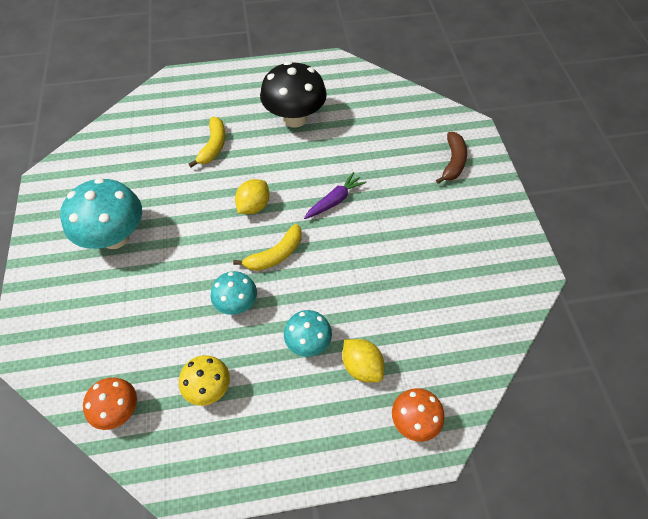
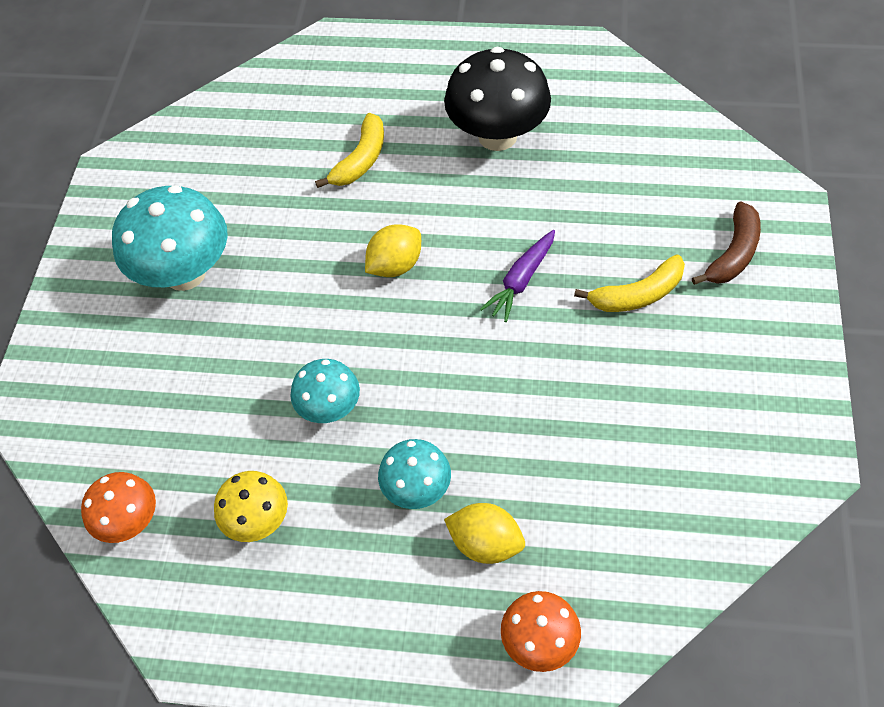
camera: 20 degrees right, 0 degrees up
yellow banana [233,224,302,271] -> yellow banana moved to [574,254,685,312]
purple carrot [304,172,366,219] -> purple carrot turned 150 degrees clockwise [480,230,555,322]
yellow lemon [342,339,384,383] -> yellow lemon turned 45 degrees counterclockwise [444,503,525,564]

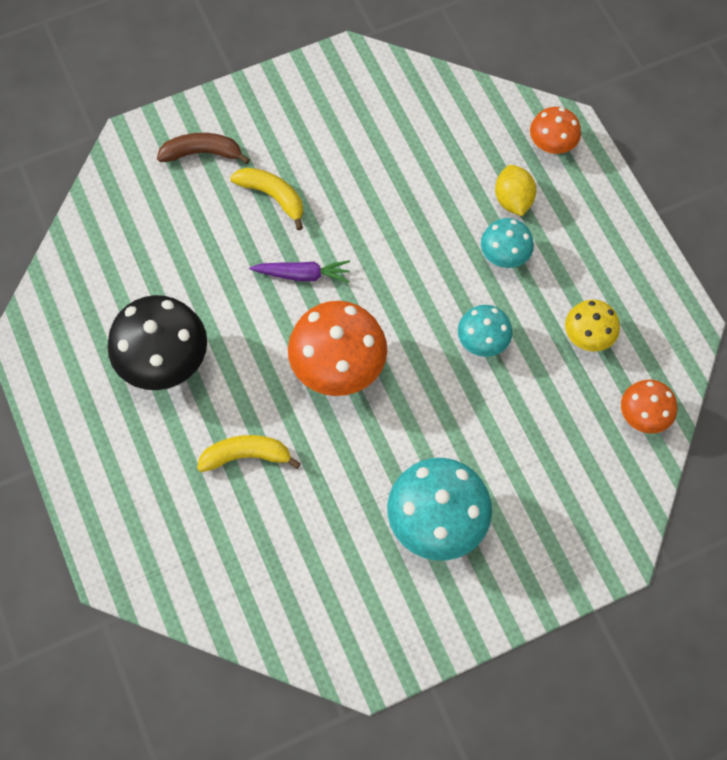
camera: 125 degrees left, 10 degrees up
yellow lemon [365,224,421,277] -> orange mushroom [288,301,387,396]

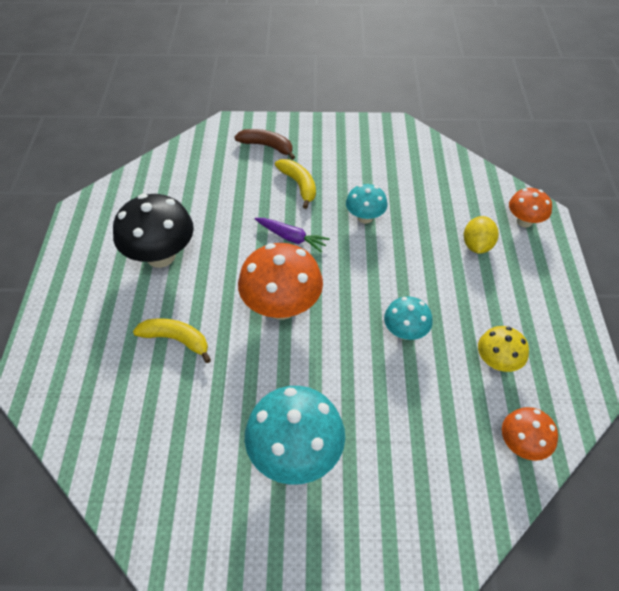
camera: 25 degrees right, 15 degrees down
turquoise mushroom [481,218,534,268] -> turquoise mushroom moved to [346,184,388,224]

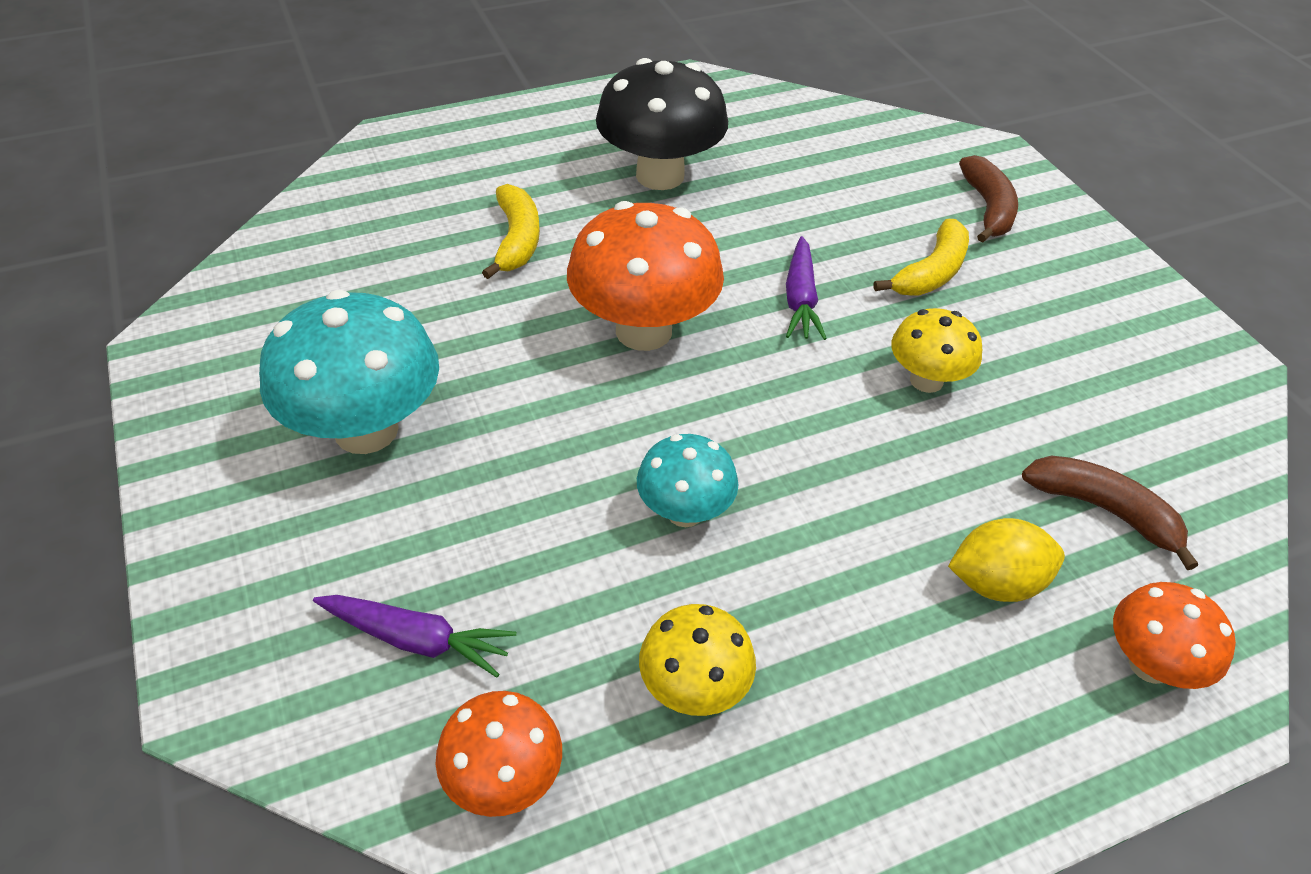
camera: 65 degrees right, 5 degrees down
turquoise mushroom [346,184,388,224] -> yellow mushroom [891,308,982,393]
none -> purple carrot [313,595,516,678]
none -> brown banana [1022,455,1198,570]

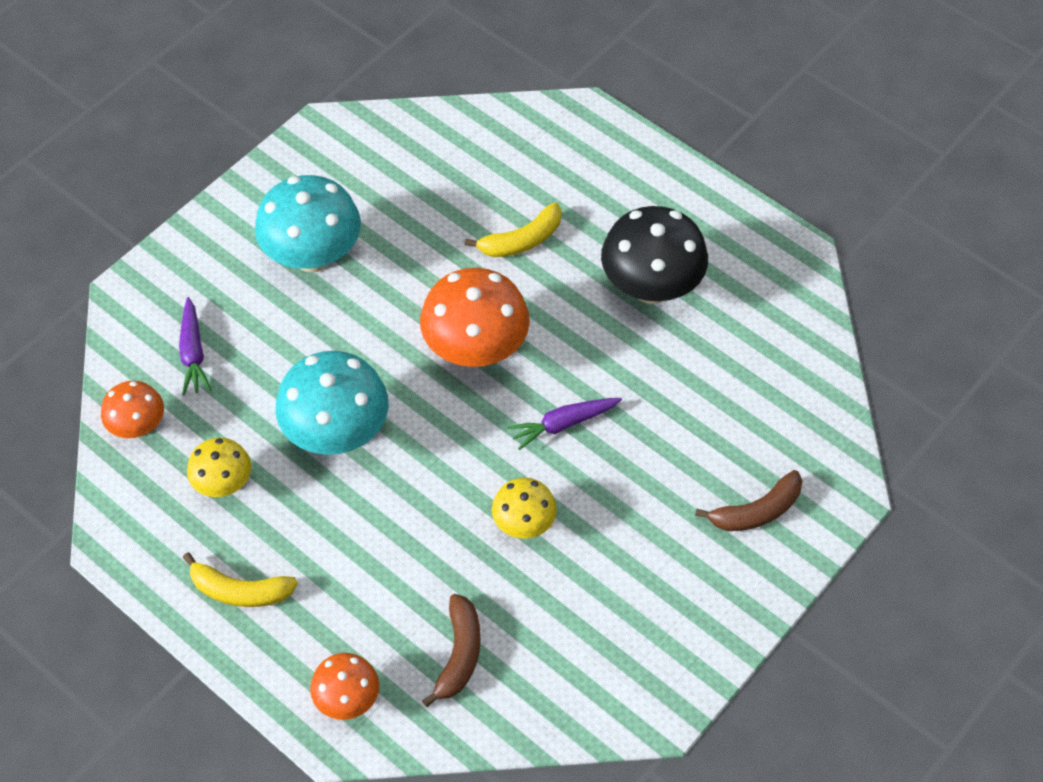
camera: 65 degrees right, 10 degrees up
turquoise mushroom [637,434,738,527] -> turquoise mushroom [276,351,389,455], size x1.77
yellow banana [874,219,969,296] -> yellow banana moved to [183,552,298,607]
yellow lemon [948,518,1065,602] -> none

